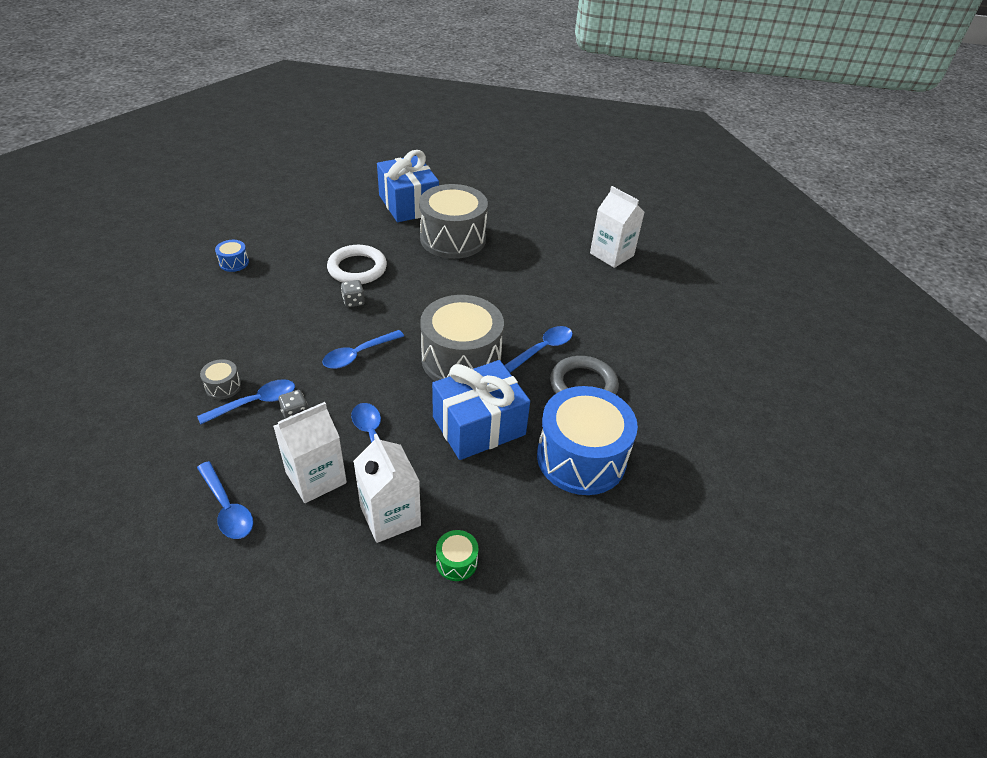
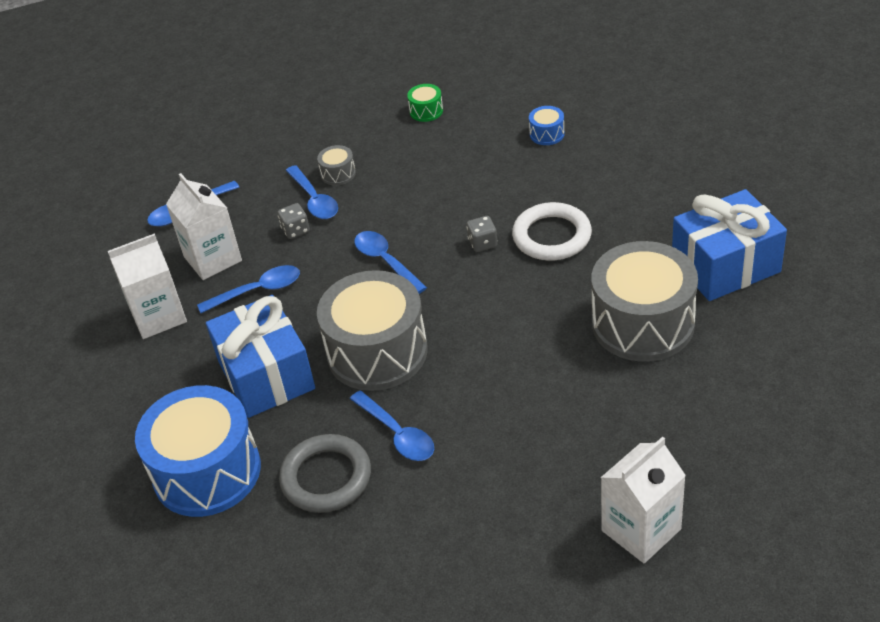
camera: 100 degrees right, 0 degrees up
green drum [436,530,478,581] -> green drum moved to [407,84,443,122]

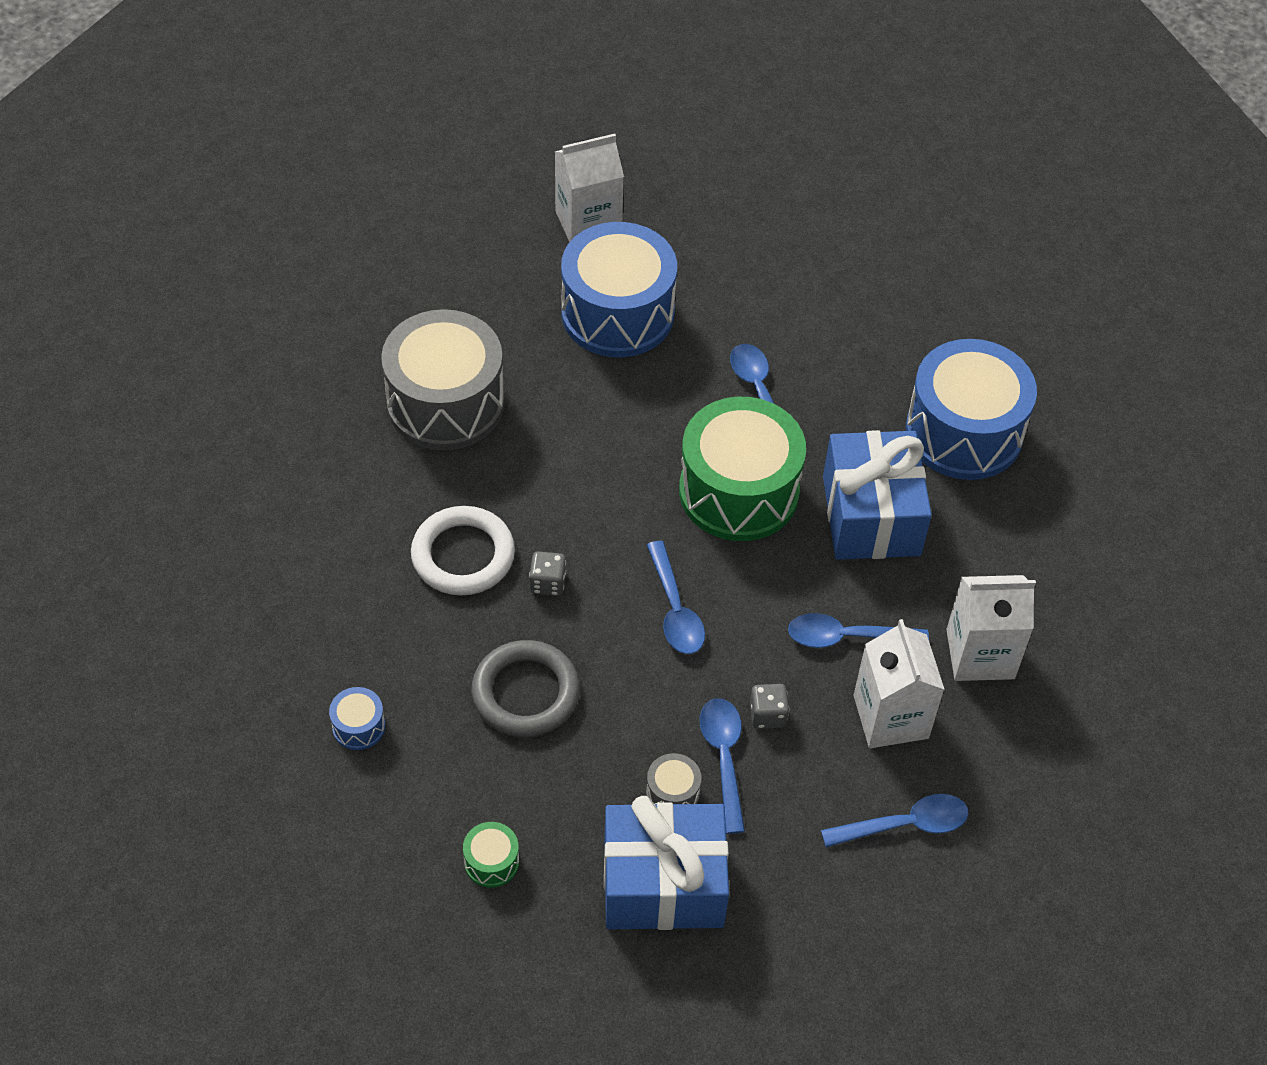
camera: 165 degrees left, 10 degrees up
grey ring [279,434,371,513] -> grey ring moved to [471,640,580,737]
grey drum [317,270,427,391] -> green drum [679,397,806,541]
blue gift [672,189,787,301] -> blue gift moved to [604,796,729,930]
none -> blue drum [561,222,677,357]

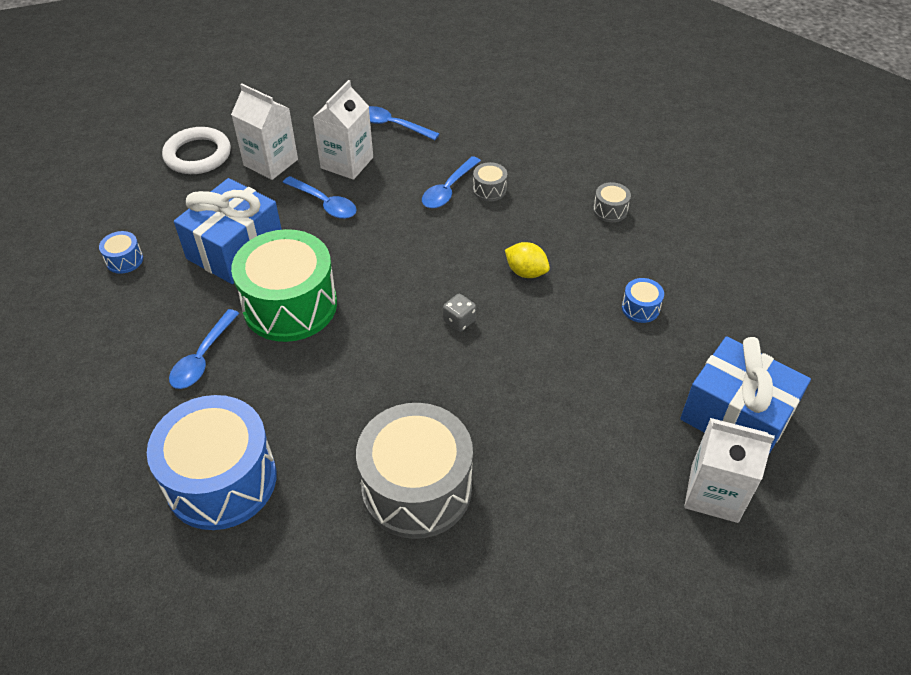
camera: 140 degrees left, 5 degrees down
white ring [411,506,515,595] -> white ring moved to [162,127,231,174]
green drum [463,822,519,888] -> grey drum [593,182,631,222]
grey ring [471,640,580,737] -> yellow lemon [505,242,550,278]
white carton [555,134,624,242] -> white carton moved to [684,418,775,523]
blue gift [604,796,729,930] -> blue gift moved to [680,336,811,454]
blue spoon [647,541,705,654] -> none
grey dice [750,684,789,729] -> none
blue drum [906,339,1037,480] -> blue drum [99,231,143,274], size x0.40

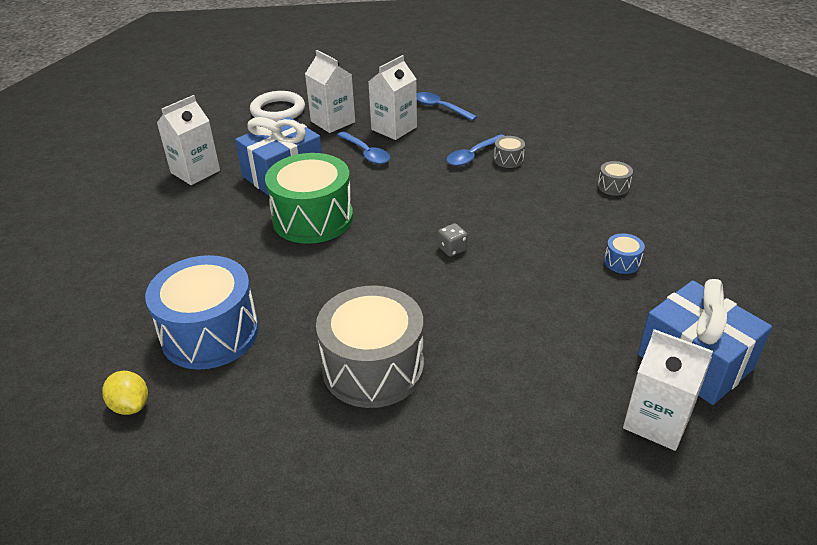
camera: 15 degrees right, 10 degrees down
blue drum [99,231,143,274] -> white carton [157,95,220,185]
blue spoon [169,309,239,389] -> none
yellow lemon [505,242,550,278] -> yellow lemon moved to [102,371,148,415]

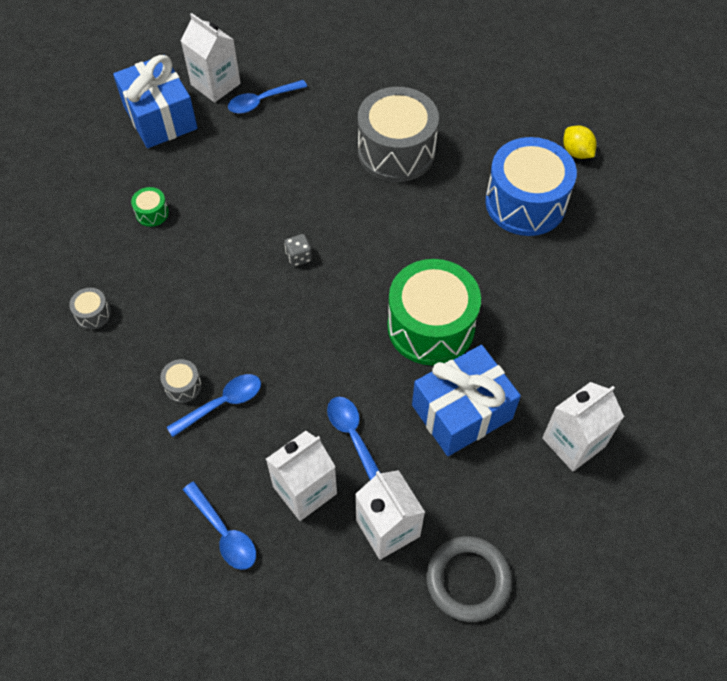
camera: 170 degrees left, 20 degrees up
white ring [250,91,305,122] -> grey ring [426,536,512,622]
blue drum [604,233,645,274] -> green drum [131,187,169,227]
none -> blue spoon [228,80,307,114]

